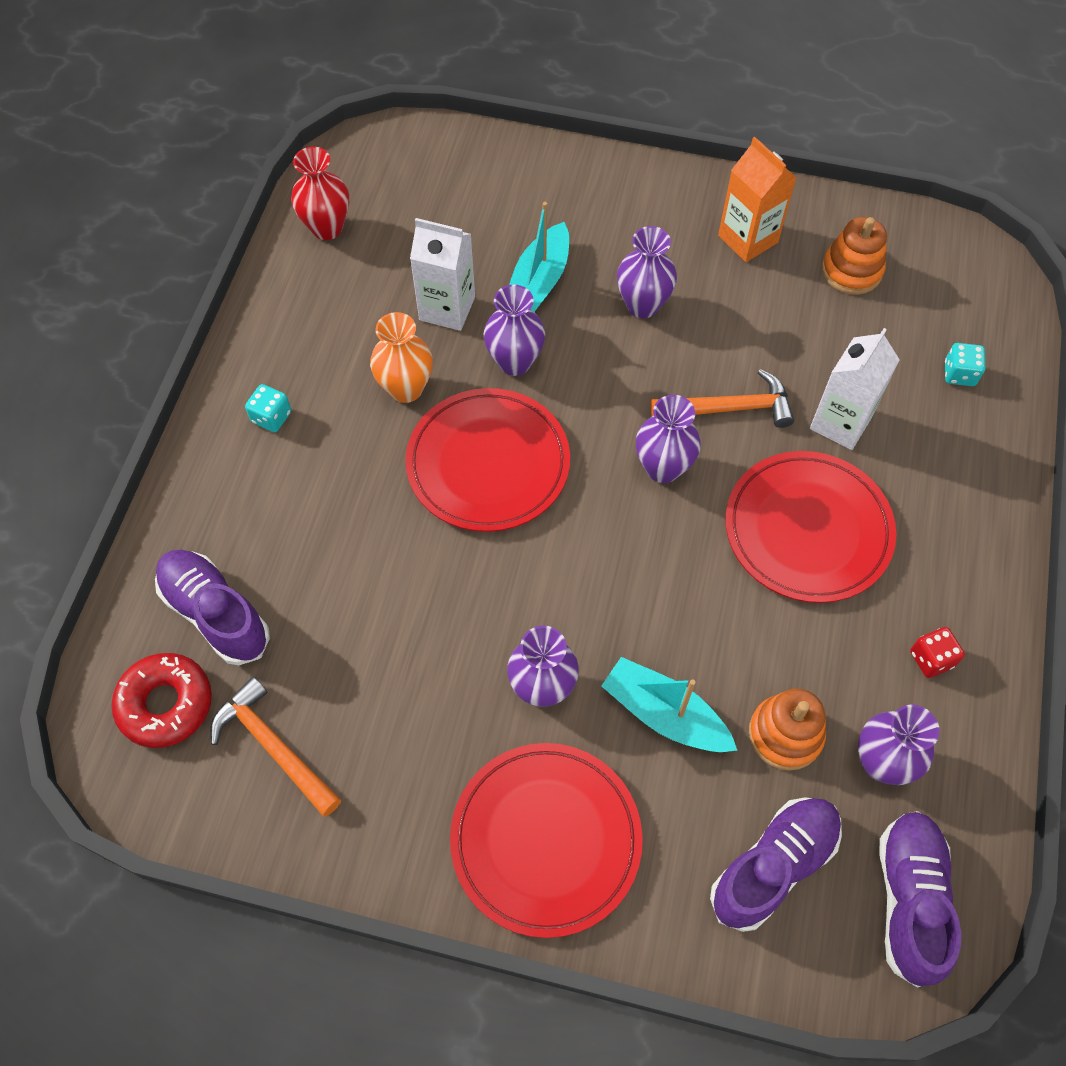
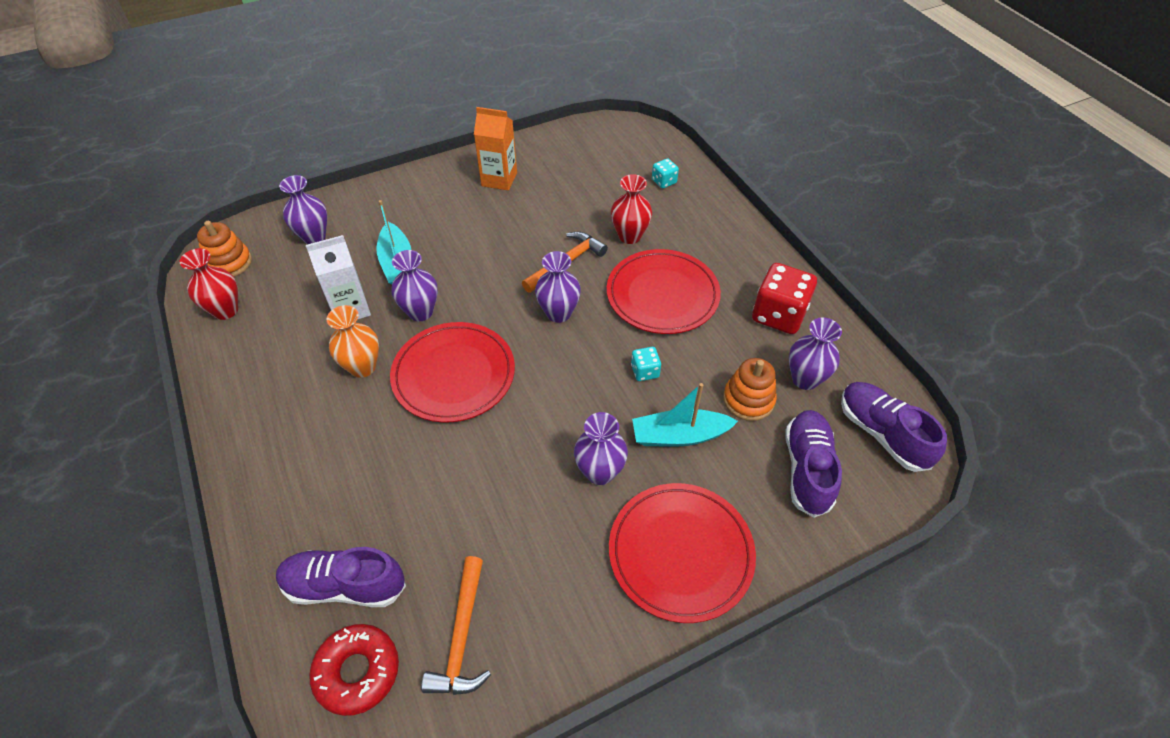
camera: 40 degrees left, 10 degrees down
orange hammer [210,677,341,817] -> orange hammer turned 90 degrees counterclockwise [421,556,491,695]
turquoise dice [245,384,291,432] -> turquoise dice moved to [631,347,661,381]
purple vase [617,226,677,318] -> purple vase moved to [279,175,327,244]
white carton [810,328,900,450] -> red vase [611,174,652,244]
orange stacking toy [822,217,887,295] -> orange stacking toy moved to [197,221,252,277]
red dice [910,627,965,678] -> red dice [752,263,817,334], size x2.04

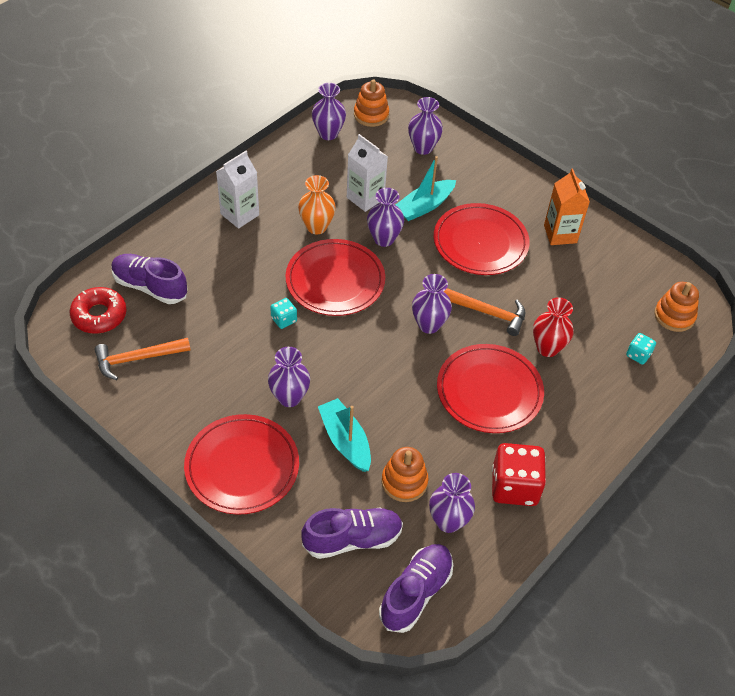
camera: 65 degrees right, 0 degrees up
red vase [180,248,238,320] -> purple vase [312,83,346,140]
purple shoe [276,547,406,607] -> purple shoe turned 45 degrees counterclockwise [111,254,188,304]
turquoise dice [631,347,661,381] -> turquoise dice moved to [270,298,297,329]
none -> white carton [216,151,259,229]
none -> red plate [434,203,530,275]
none -> orange stacking toy [654,282,699,332]

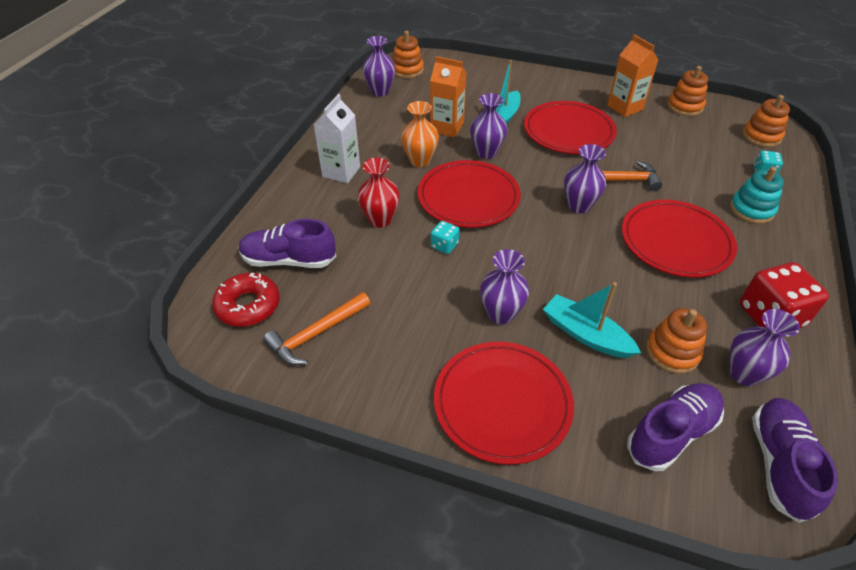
camera: 20 degrees left, 5 degrees down
white carton [347,134,388,212] -> orange carton [430,56,466,137]
purple vase [408,97,443,155] -> none
red vase [533,297,574,357] -> red vase moved to [358,158,400,228]
none -> orange stacking toy [667,66,708,116]
none -> turquoise stacking toy [730,167,784,224]

